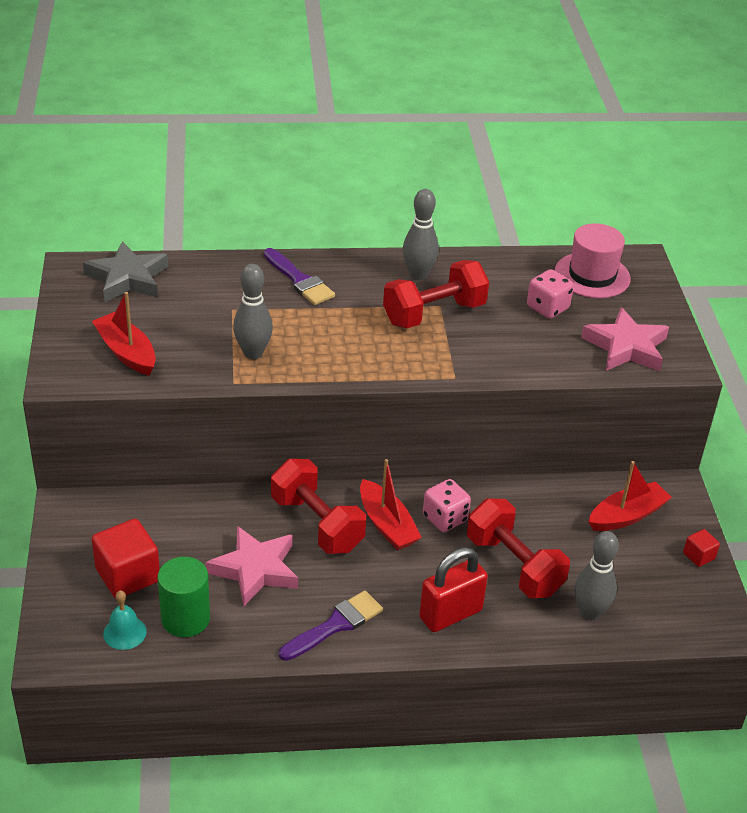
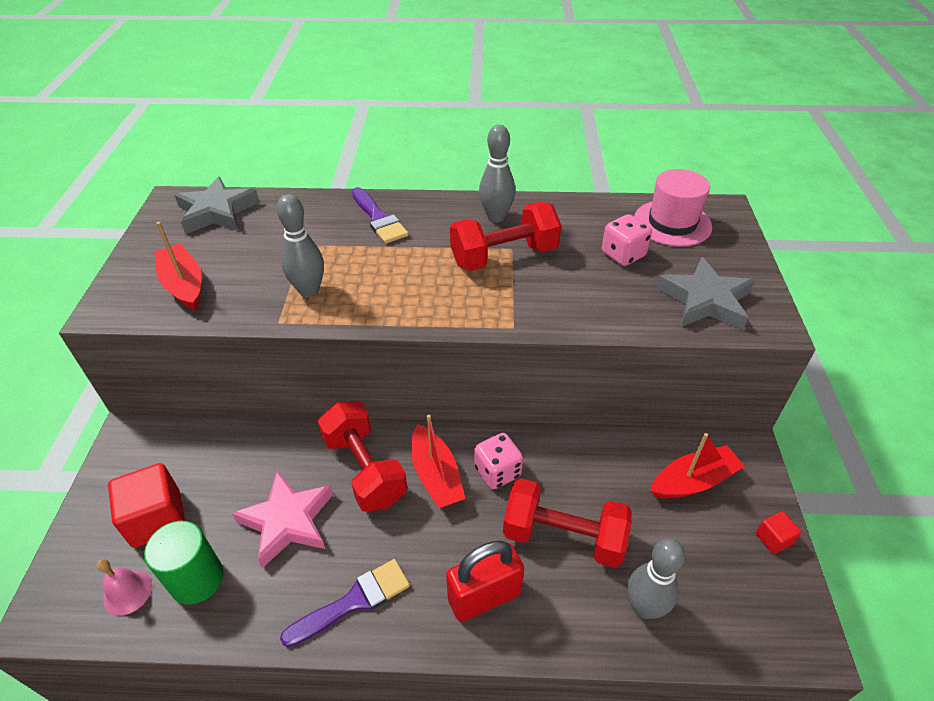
camera: 10 degrees right, 5 degrees up
turquoise bell [103,590,147,650] -> pink bell [96,559,152,616]
red dumbbell [467,499,570,598] -> red dumbbell turned 45 degrees counterclockwise [503,478,632,568]
pink star [581,307,669,371] -> grey star [656,257,755,330]

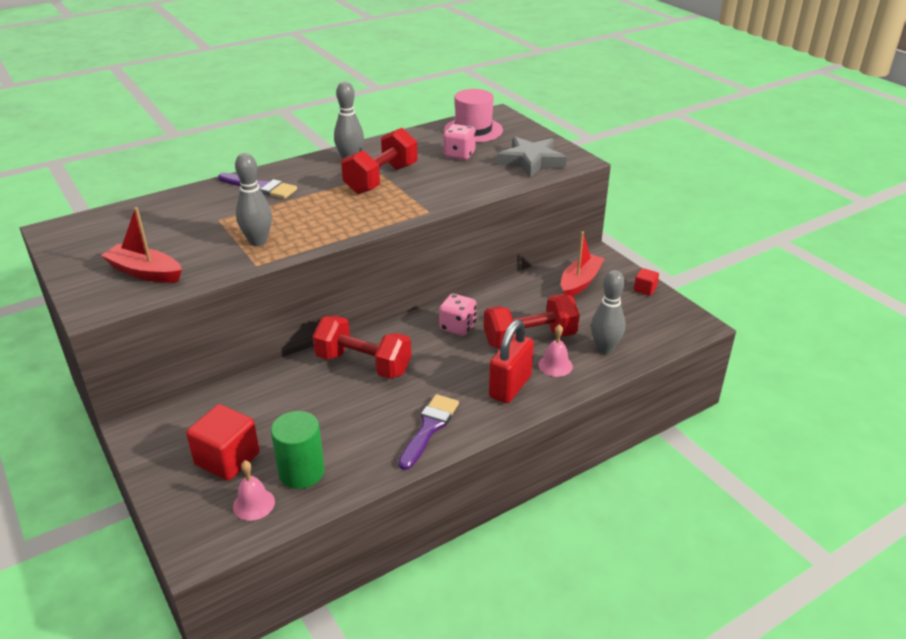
camera: 35 degrees left, 10 degrees down
grey star [174,177,259,234] -> none
pink star [232,470,333,568] -> none
red boat [411,415,465,508] -> none
none -> pink bell [538,324,573,377]

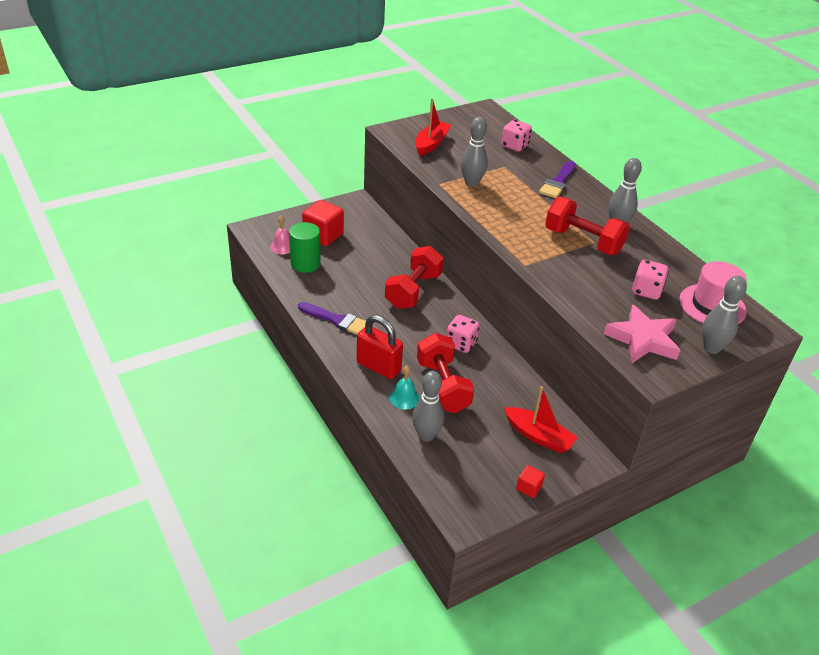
camera: 90 degrees right, 5 degrees up
grey star [497,137,567,178] -> pink star [604,305,680,363]
pink bell [538,324,573,377] -> turquoise bell [389,366,420,410]
none -> pink dice [501,120,532,152]
none -> grey bowling pin [702,276,747,354]

